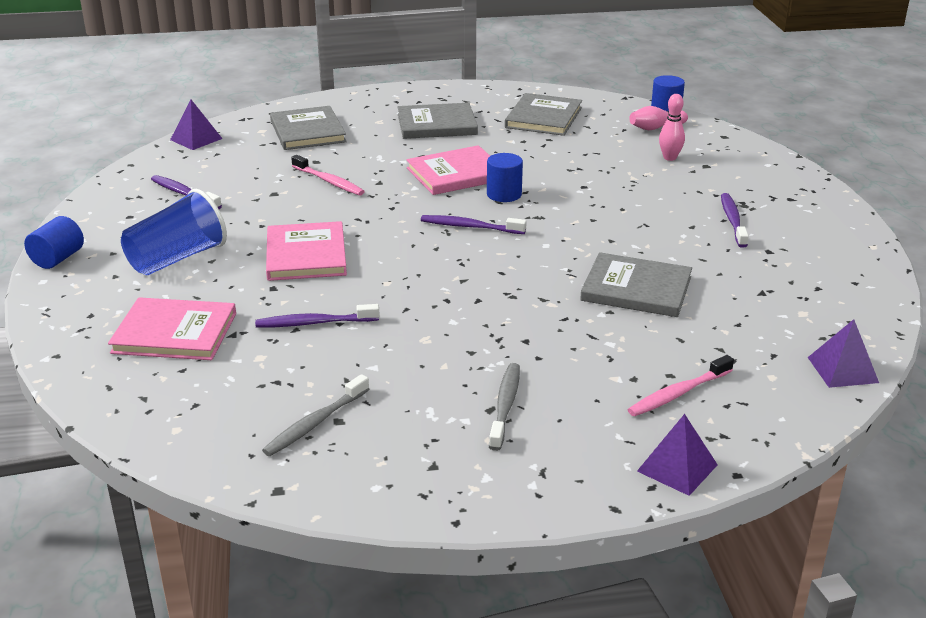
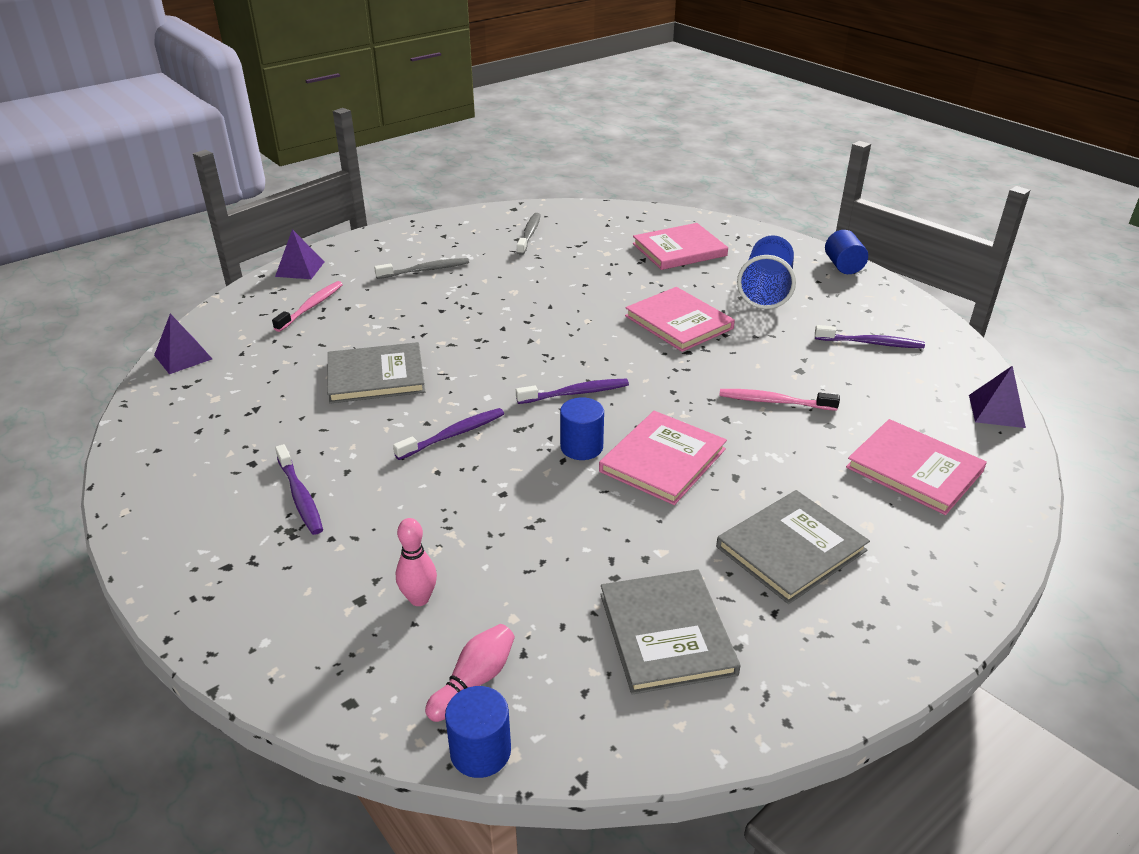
camera: 150 degrees right, 5 degrees up
purple toothbrush [255,304,380,327] -> purple toothbrush moved to [393,408,504,460]
grey book [270,106,347,150] -> pink book [846,419,987,515]
grey toothbrush [489,363,520,451] -> grey toothbrush turned 90 degrees counterclockwise [374,258,469,279]

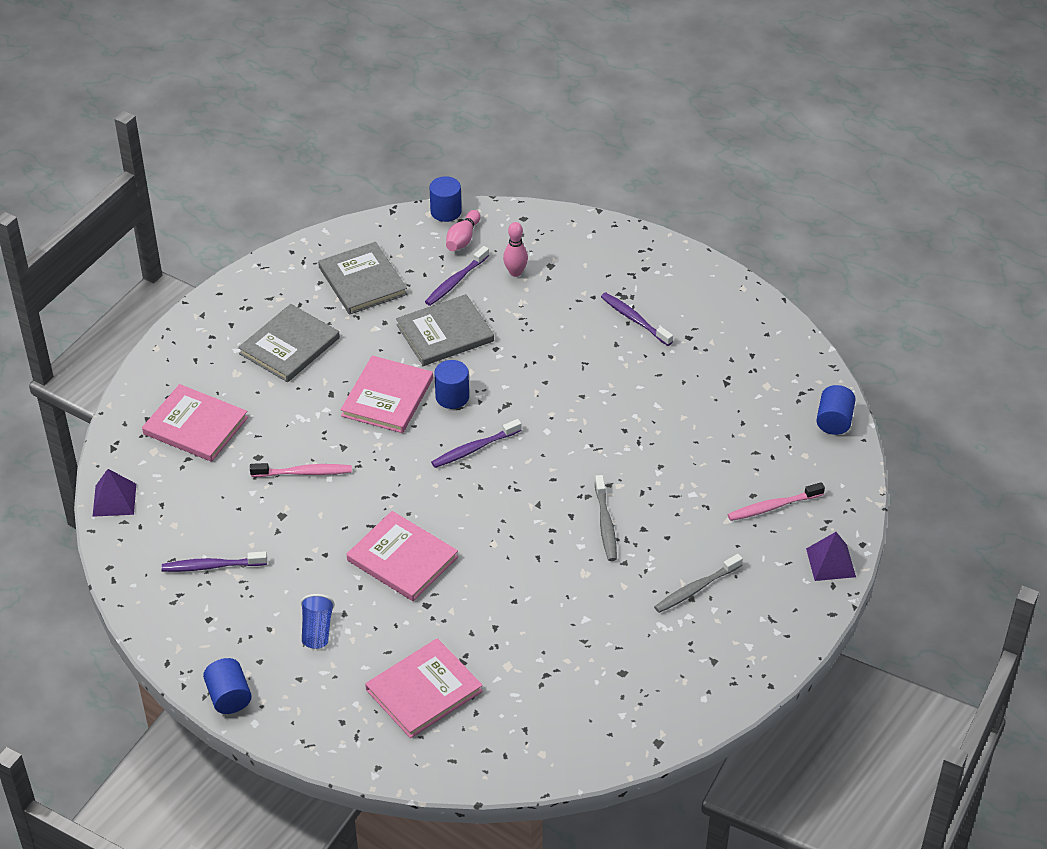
camera: 165 degrees right, 10 degrees up
purple pyramid [154,314,212,374] -> blue cylinder [816,385,856,435]
pink toothbrush [272,281,343,332] -> pink toothbrush turned 60 degrees clockwise [728,482,825,521]
grey book [327,342,425,404] -> grey book moved to [396,294,494,366]
purple toothbrush [393,408,504,460] -> purple toothbrush moved to [425,246,489,306]
grey toothbrush [517,213,541,255] -> grey toothbrush moved to [595,475,617,561]
blue cup [737,235,796,309] -> blue cup [301,594,335,649], size x0.56

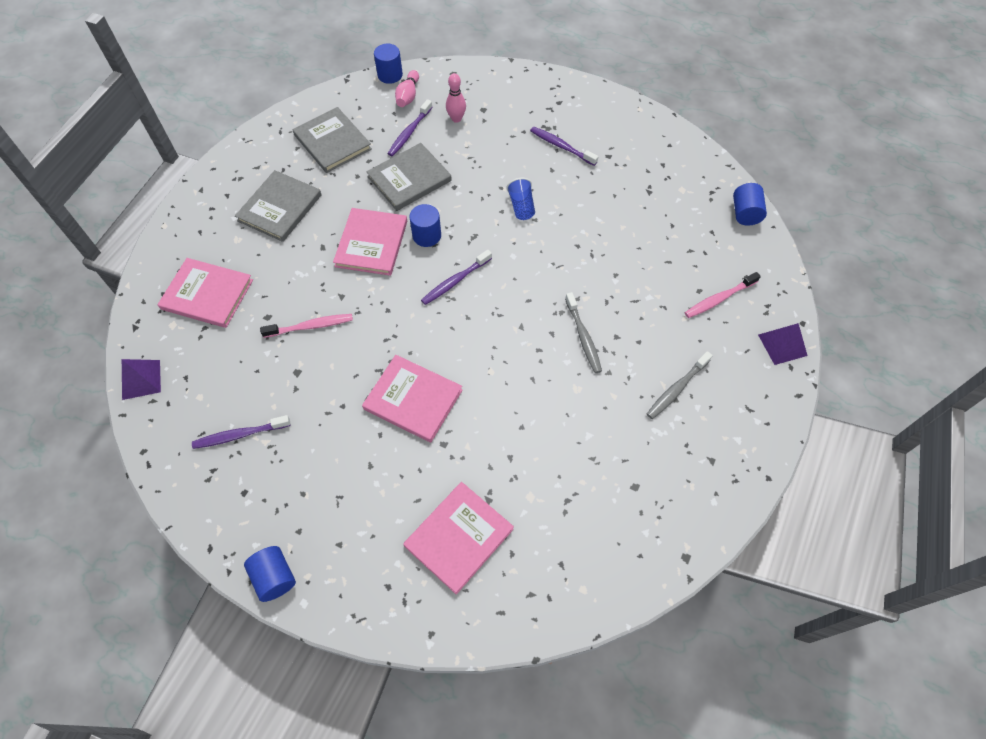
camera: 10 degrees left, 15 degrees up
blue cup [301,594,335,649] -> blue cup moved to [506,178,535,220]

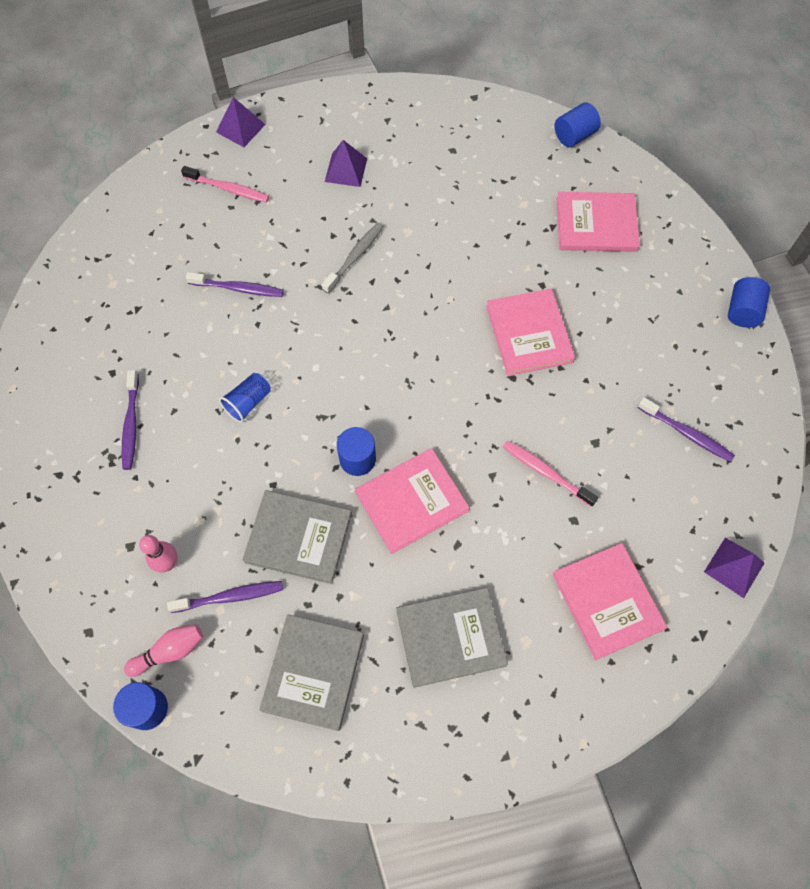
camera: 130 degrees left, 5 degrees up
purple toothbrush [421,250,492,305] -> purple toothbrush moved to [186,272,284,297]
grey toothbrush [647,351,713,419] -> purple pyramid [325,140,367,187]
blue cylinder [733,183,767,226] -> blue cylinder moved to [554,102,601,147]

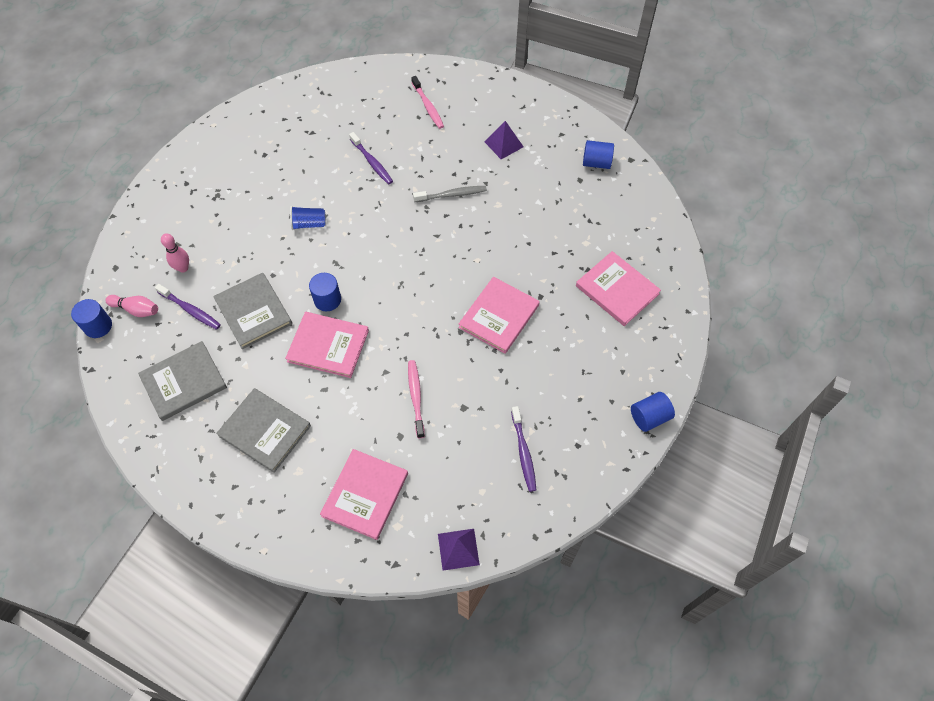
camera: 45 degrees right, 5 degrees down
purple toothbrush [122,370,139,470] -> none
purple pyramid [216,97,266,147] -> none
blue cylinder [554,102,601,147] -> blue cylinder moved to [583,140,614,169]

